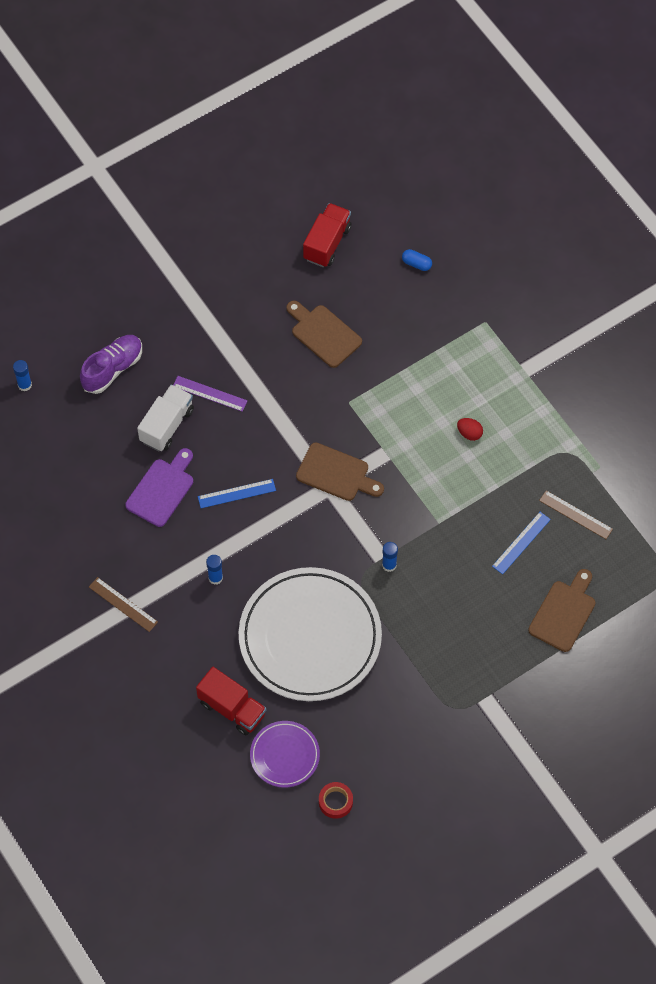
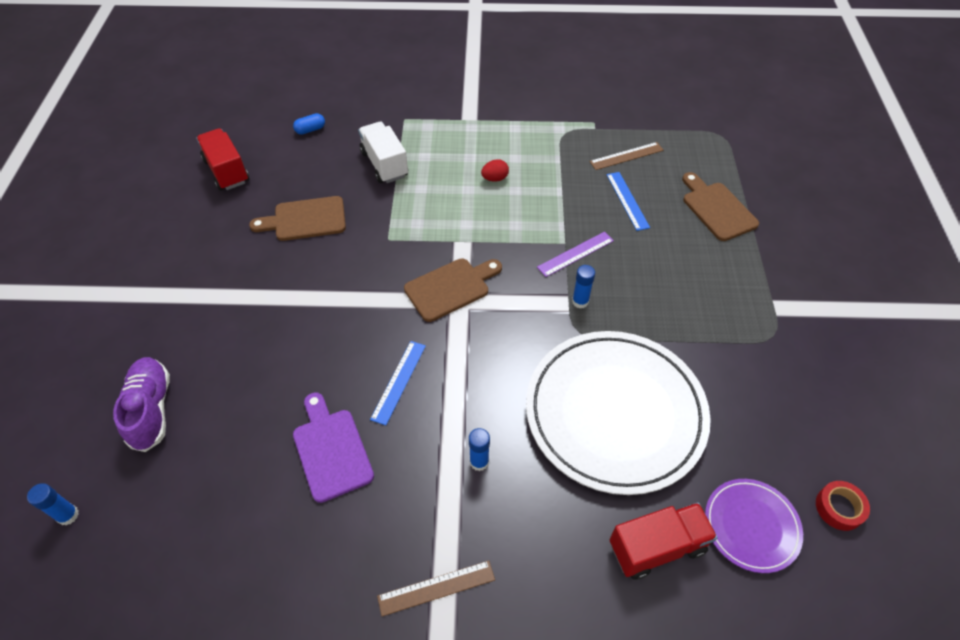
camera: 55 degrees left, 10 degrees down
white truck [137,384,194,451] -> white truck moved to [358,122,408,183]
purple ruler [173,376,247,412] -> purple ruler moved to [537,231,614,277]

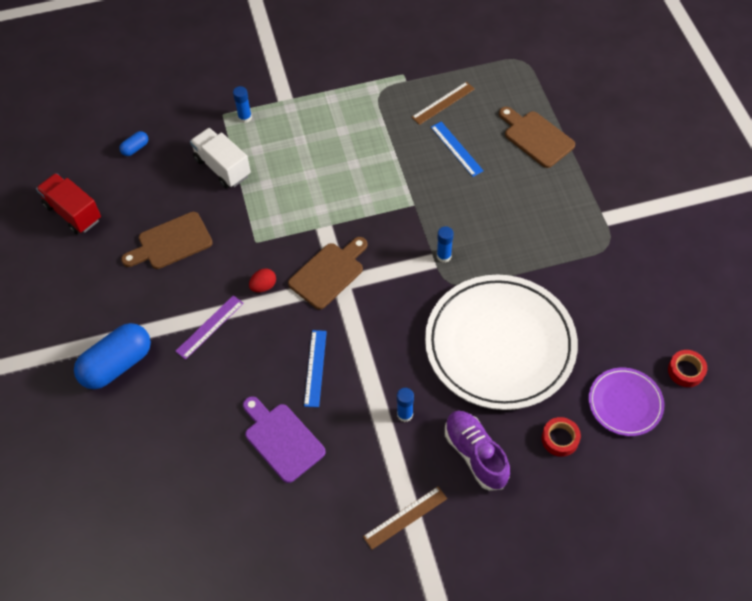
camera: 15 degrees left, 5 degrees up
blue glue stick [27,483,79,525] -> blue glue stick moved to [233,86,252,123]
purple shoe [113,357,170,452] -> purple shoe moved to [445,410,510,491]
red egg [481,159,509,182] -> red egg moved to [249,268,276,292]
purple ruler [537,231,614,277] -> purple ruler moved to [175,295,244,360]
red truck [609,502,718,580] -> red tape [542,417,581,457]
none -> blue capsule [74,323,151,389]

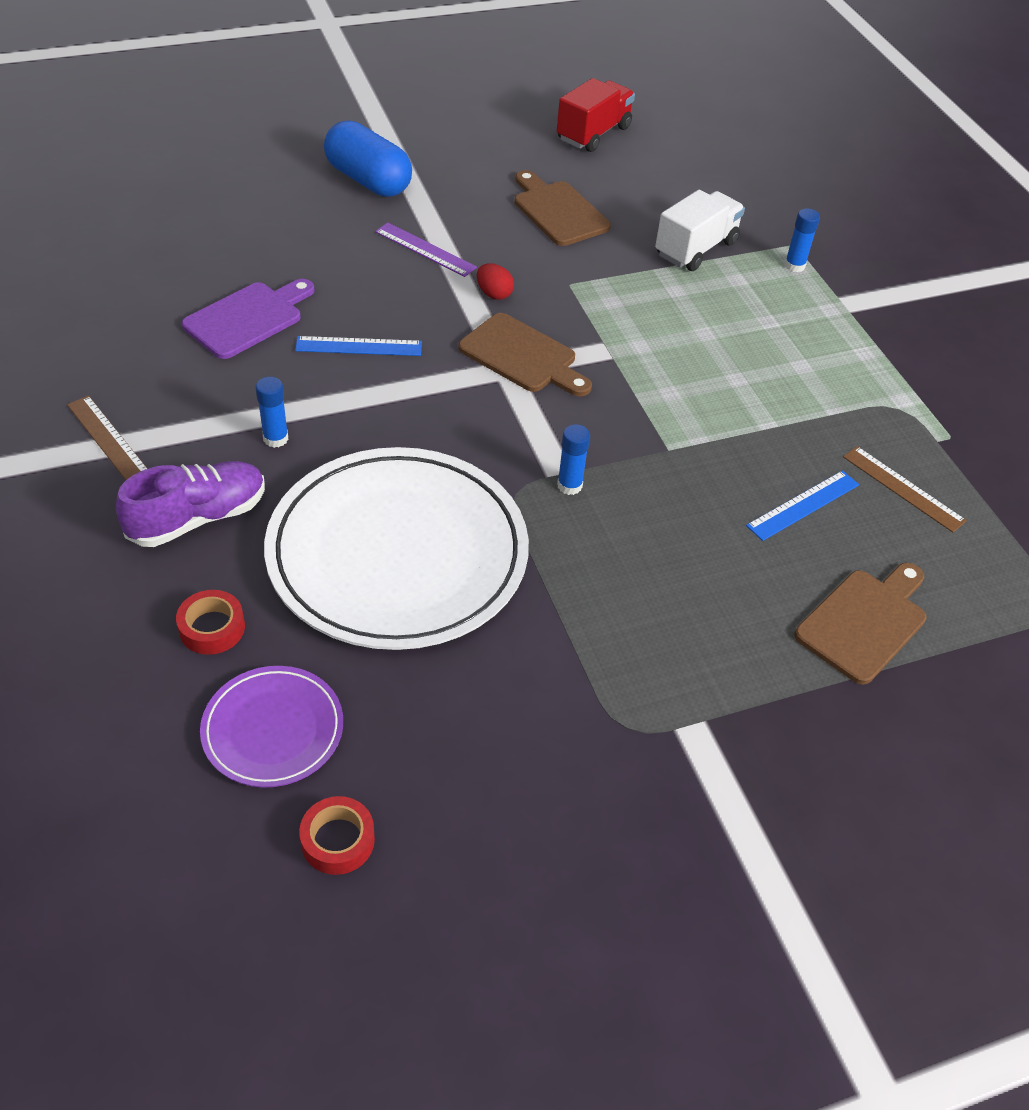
camera: 80 degrees right, 10 degrees down
blue capsule [119,131,148,156] -> none

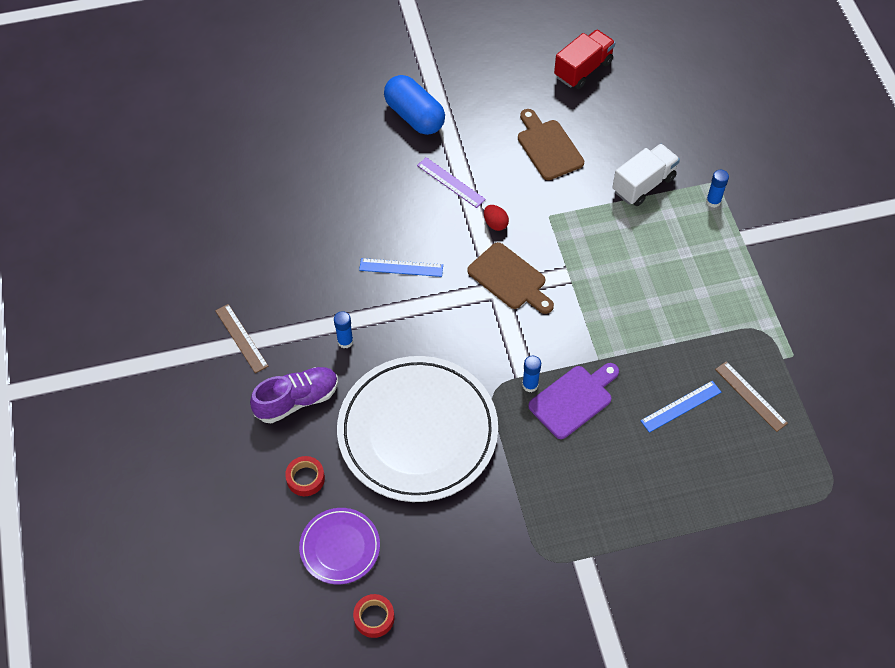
camera: 10 degrees right, 10 degrees up
purple cutting board [182,279,315,359] -> purple cutting board moved to [528,363,619,439]
brown cutting board [795,563,926,685] -> none

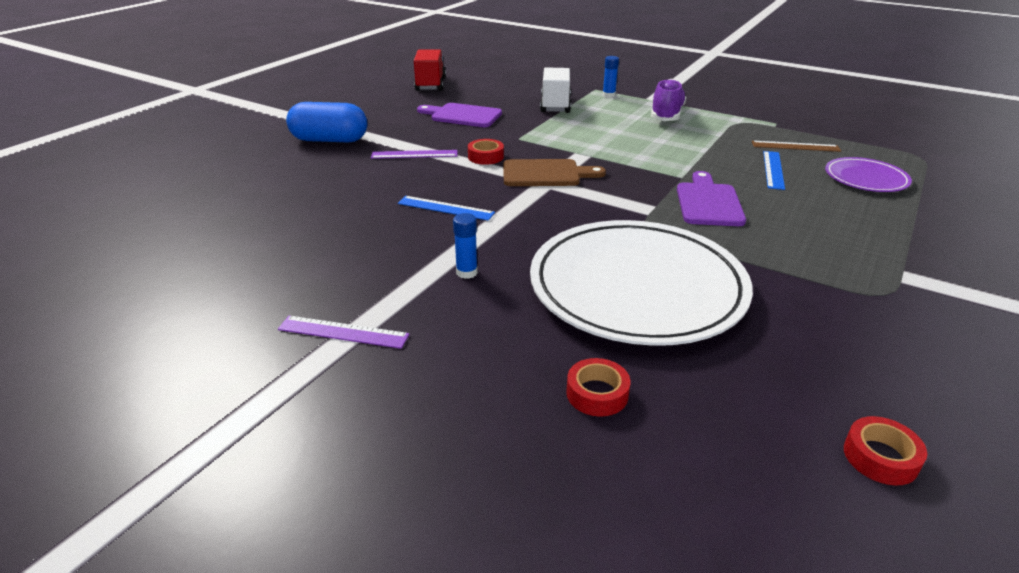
camera: 45 degrees left, 25 degrees down
brown ruler [215,304,268,373] -> purple ruler [278,316,410,349]
purple shoe [250,367,338,423] -> purple shoe moved to [651,79,686,121]
purple plate [299,508,380,585] -> purple plate moved to [825,157,912,192]
blue ruler [359,258,443,277] -> blue ruler turned 60 degrees clockwise [398,196,495,221]
red egg [484,205,509,231] -> red tape [468,139,504,165]
brown cutting board [518,109,584,180] -> purple cutting board [417,103,502,127]
blue glue stick [522,356,541,392] -> none

